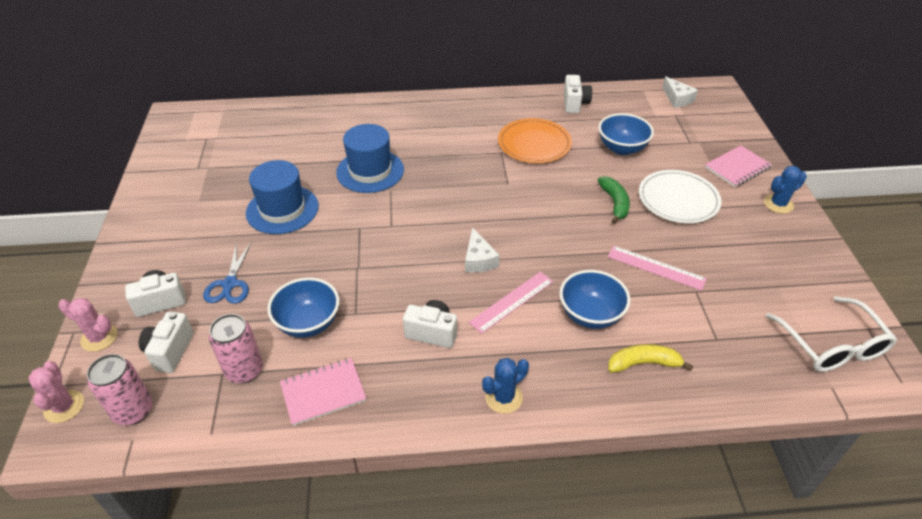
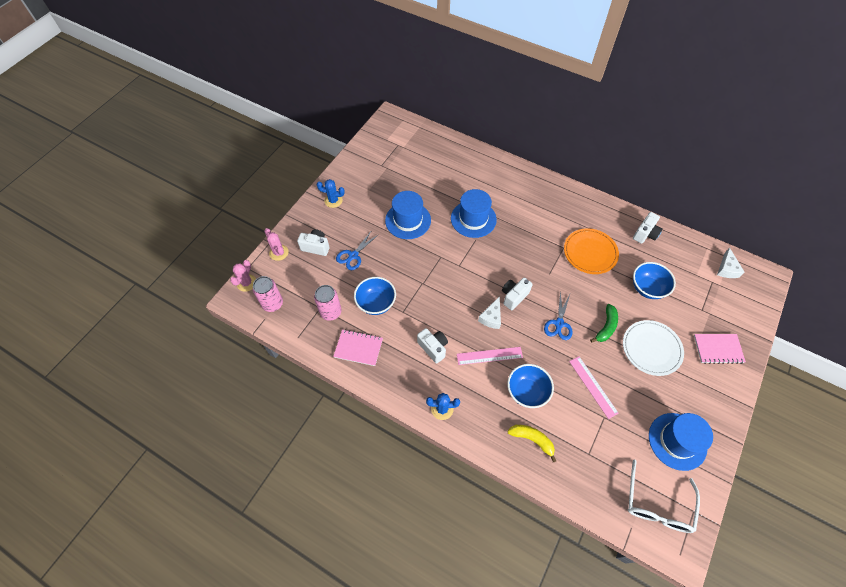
camera: 35 degrees right, 15 degrees up
white camera [139,312,194,373] -> white camera moved to [502,278,533,310]
blue cactus [764,166,807,214] -> blue cactus moved to [317,179,345,208]
none -> blue scissors [544,291,573,340]
none -> blue hat [649,413,713,471]

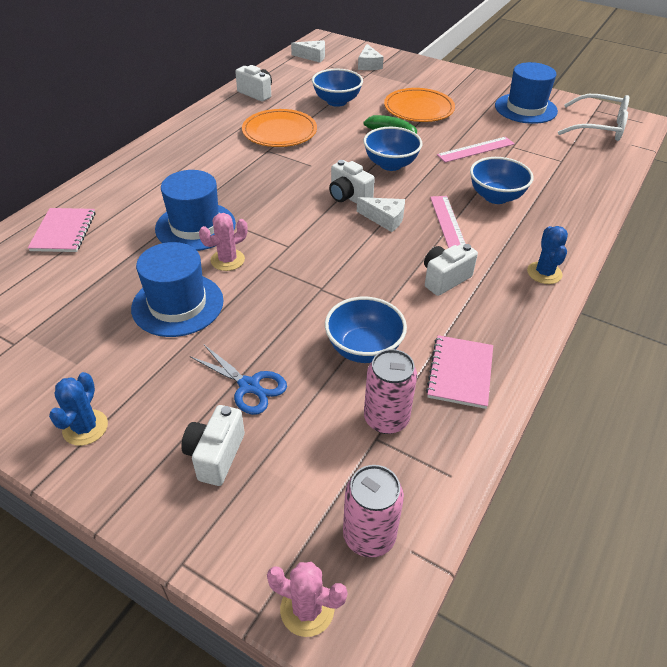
camera: 90 degrees left, 15 degrees down
pink cactus [264,228,289,261] -> pink cactus moved to [199,213,248,271]
yellow banana [507,425,556,462] -> none
blue scissors [544,291,573,340] -> blue bowl [363,127,422,171]
white plate [623,320,684,376] -> orange plate [384,88,455,122]
pink notebook [694,334,746,364] -> pink notebook moved to [28,208,96,252]
none -> white cheese [358,44,384,70]

